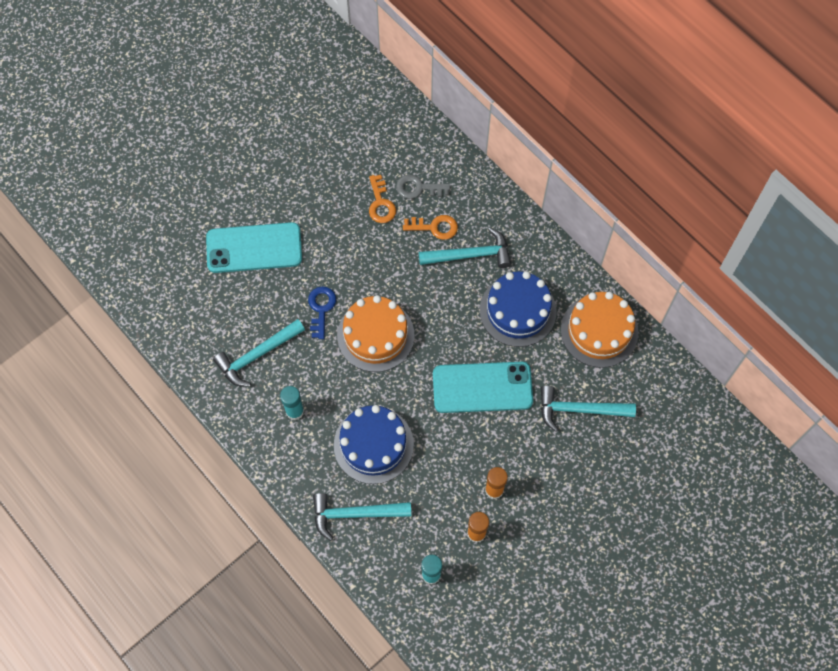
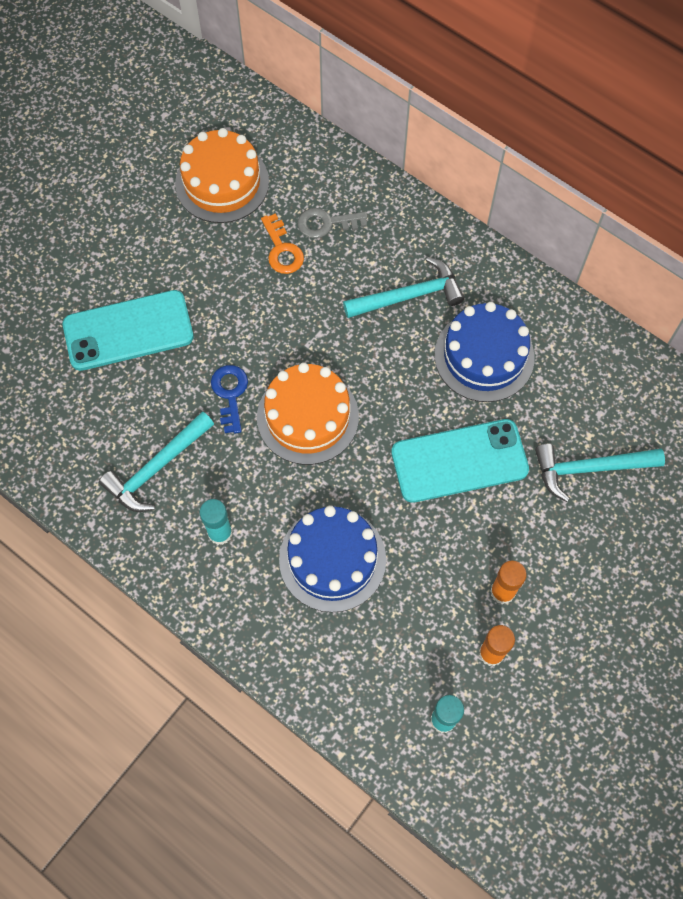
camera: 10 degrees left, 0 degrees up
turquoise hammer [313,493,411,541] -> none
orange key [403,215,458,240] -> none
orange cake [561,292,638,368] -> orange cake moved to [175,128,269,223]

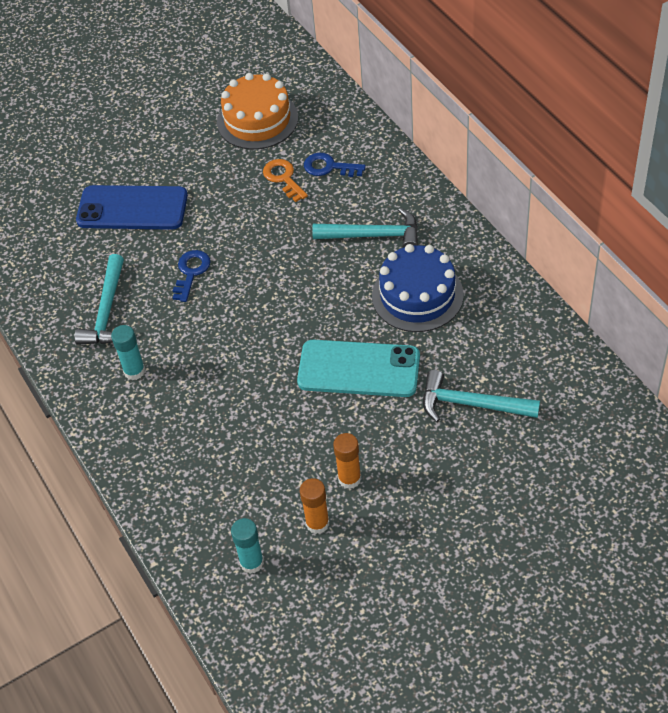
camera: 25 degrees right, 15 degrees down
turquoise phone [63,290,194,371] -> blue phone [76,185,188,230]
turquoise hammer [99,411,214,512] -> turquoise hammer turned 60 degrees counterclockwise [74,254,124,345]
orange cake [257,363,359,465] -> none
orange key [261,213,304,274] -> orange key turned 150 degrees clockwise [263,159,308,202]
blue cake [279,506,386,612] -> none
grey key [298,208,367,238] -> blue key [304,153,366,177]

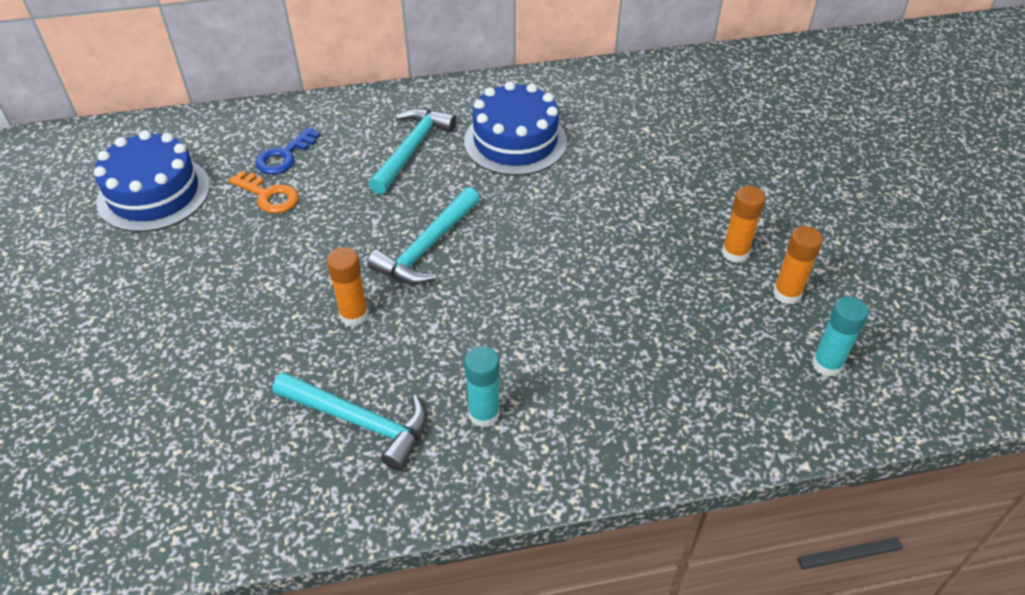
camera: 75 degrees left, 5 degrees down
blue phone [76,185,188,230] -> none
blue key [173,250,210,302] -> orange glue stick [327,247,368,326]
orange cake [217,73,298,150] -> blue cake [94,130,210,232]
orange key [263,159,308,202] -> orange key turned 135 degrees counterclockwise [228,171,299,213]
turquoise phone [297,340,420,397] -> none
turquoise hammer [423,370,540,422] -> turquoise hammer moved to [367,187,480,285]

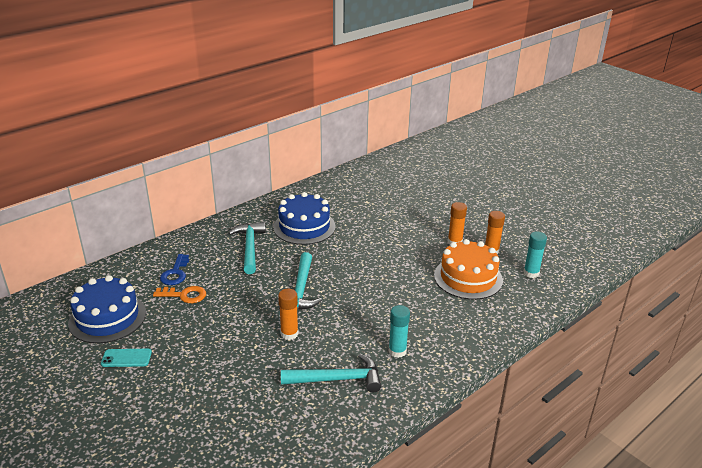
camera: 30 degrees left, 15 degrees down
none -> turquoise phone [101,349,152,367]
none -> orange cake [434,239,503,300]

